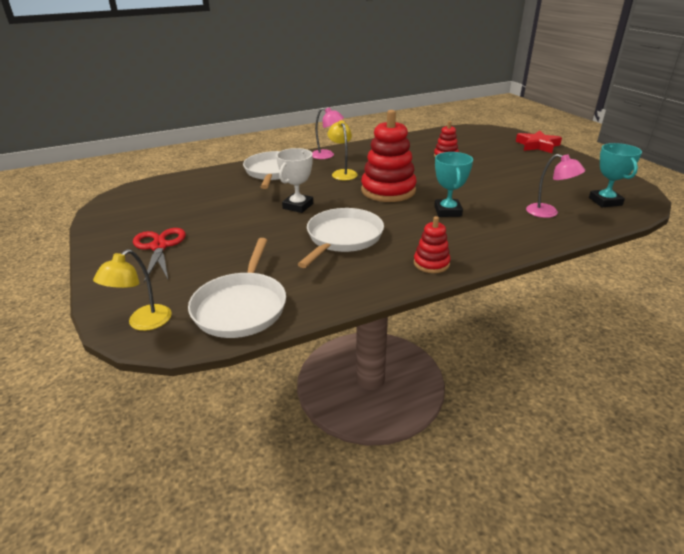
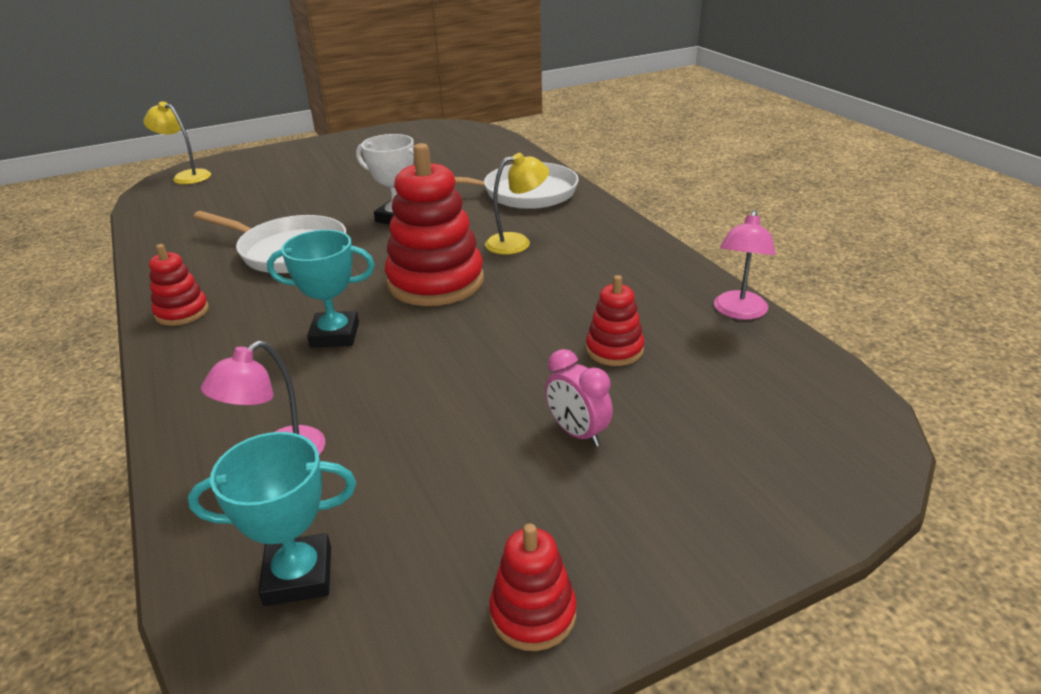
camera: 90 degrees right, 0 degrees up
red scissors [133,228,186,283] -> none
white pan [188,238,286,338] -> none
pink lamp [312,107,344,159] -> pink lamp moved to [714,210,776,320]
red star [516,130,562,153] -> none
none -> red stacking toy [490,523,577,651]
none -> pink clock [545,349,613,447]

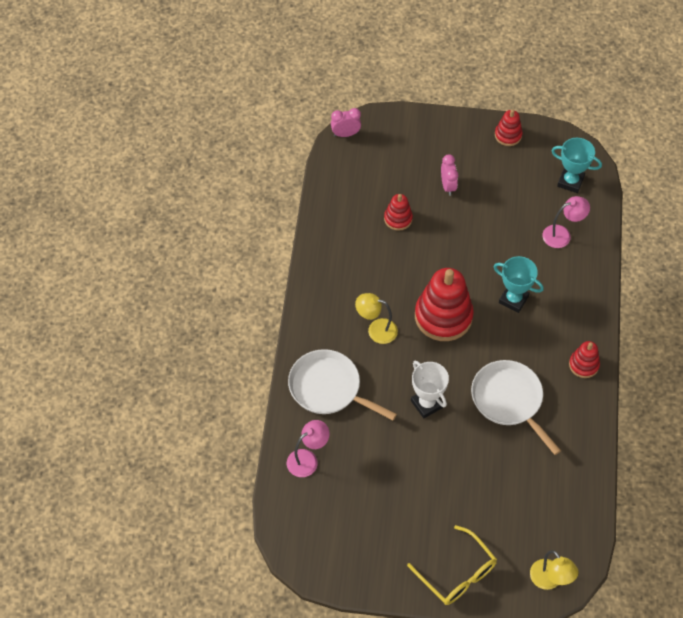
camera: 150 degrees left, 25 degrees up
pink lamp [714,210,776,320] -> pink lamp moved to [287,420,330,477]
none -> pink clock [331,108,361,137]
none -> yellow glasses [407,525,497,605]

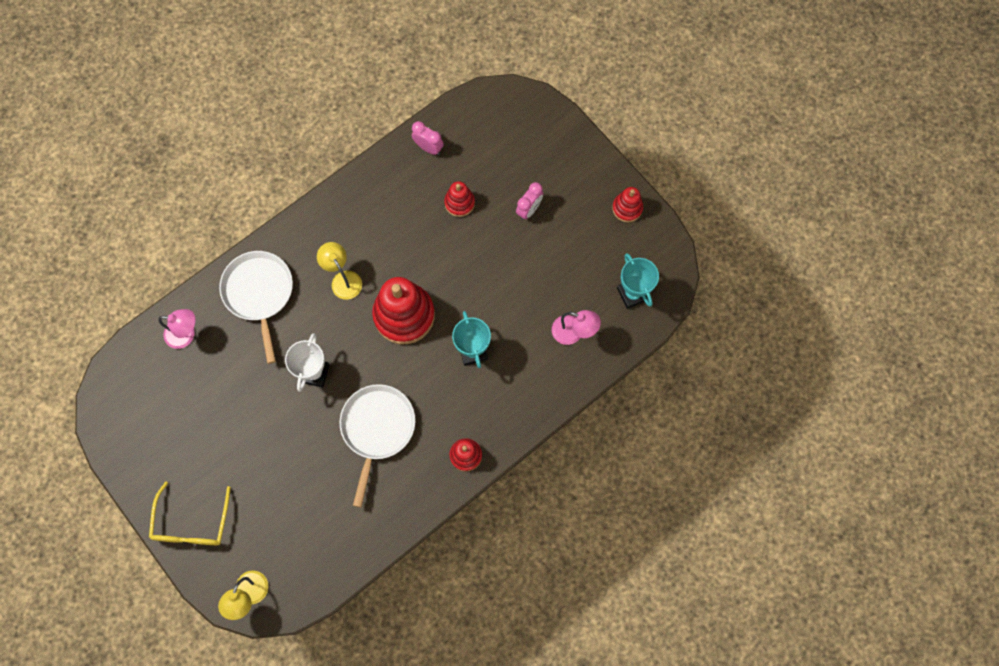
camera: 45 degrees right, 15 degrees up
pink clock [331,108,361,137] -> pink clock moved to [412,121,443,155]

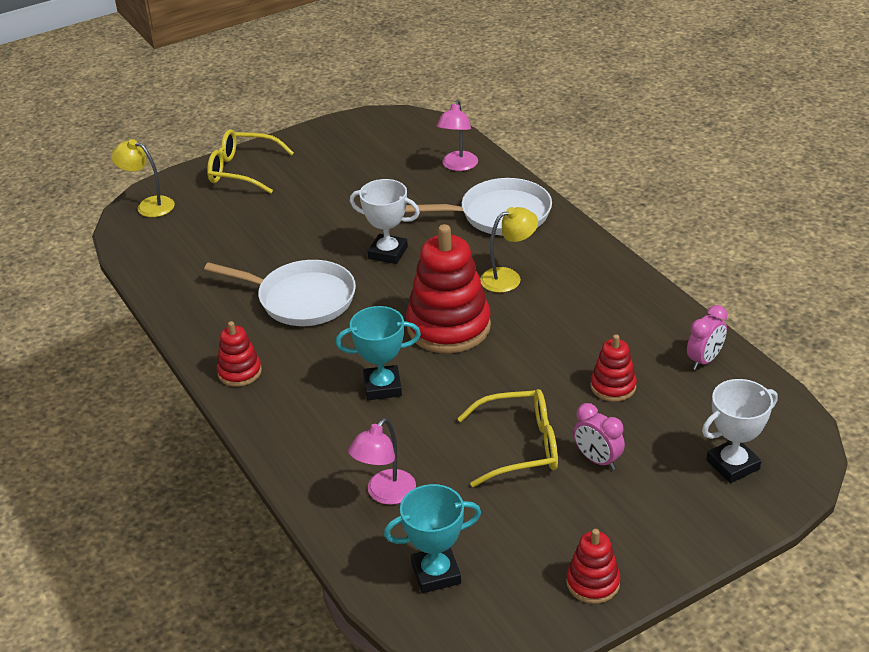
camera: 100 degrees right, 35 degrees down
none -> yellow glasses [457,389,558,487]
none -> white trophy [702,379,778,483]

